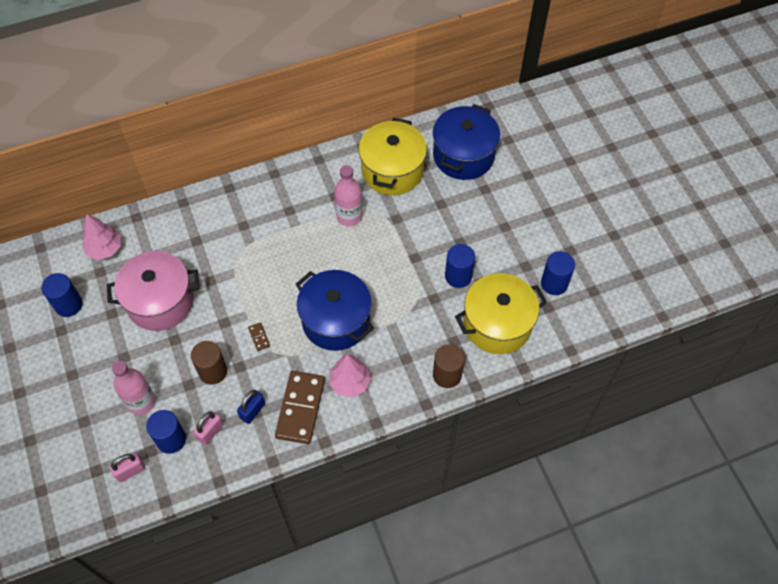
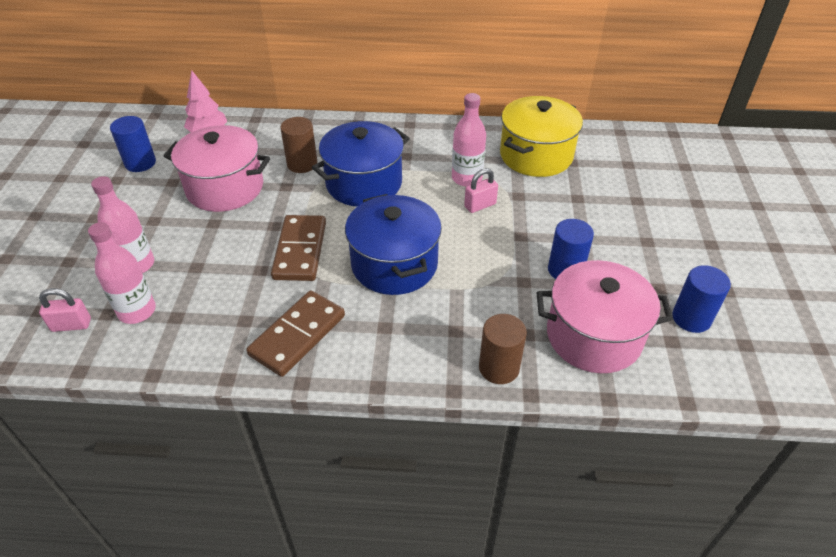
camera: 25 degrees right, 15 degrees down
blue cylinder [146,410,186,454] -> pink bottle [88,222,156,324]
brown cylinder [191,341,227,385] -> brown cylinder moved to [280,117,317,173]
pink padlock [193,411,224,445] -> pink padlock moved to [464,168,498,213]
blue padlock [237,390,265,424] -> none
brown domino [248,322,270,351] -> brown domino [271,215,326,281], size x2.45
pink tree [329,354,371,398] -> none
blue pot [433,104,500,180] -> blue pot moved to [312,121,410,207]
yellow pot [455,273,547,354] -> pink pot [537,260,673,373]

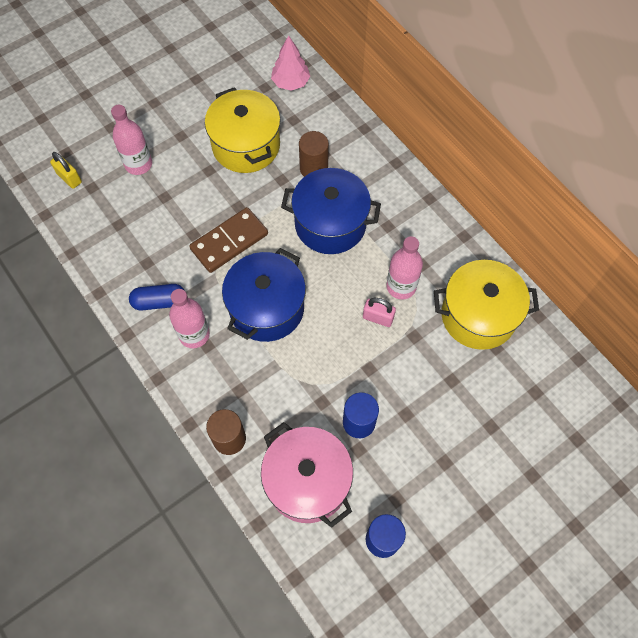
camera: 50 degrees right, 20 degrees up
pink padlock [39,288,91,332] -> yellow padlock [50,152,82,189]
pink bottle [88,222,156,324] -> pink bottle moved to [169,289,210,348]
blue cylinder [110,116,156,172] -> none
pink pot [164,125,270,212] -> yellow pot [205,87,281,173]
brown domino [246,290,345,377] -> blue capsule [129,284,185,310]

